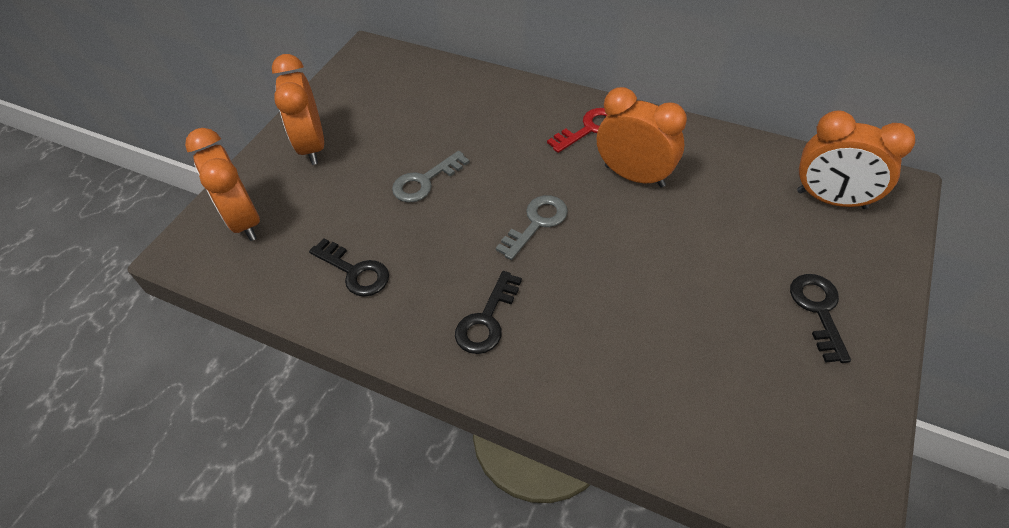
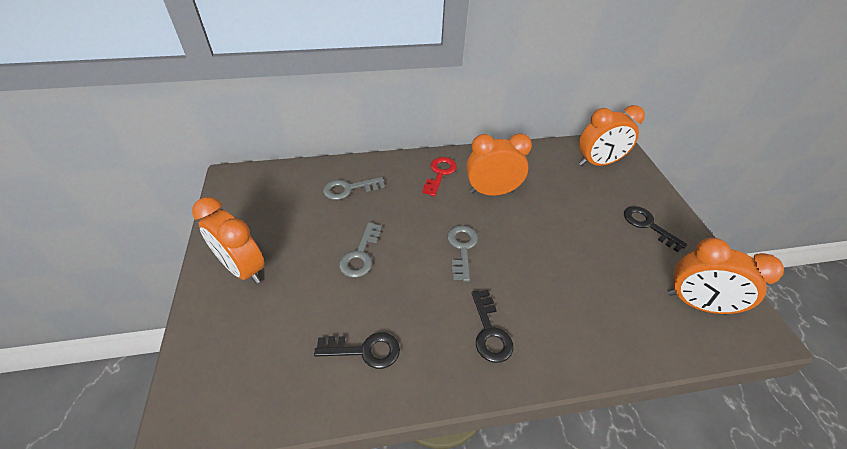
camera: 40 degrees left, 5 degrees down
orange clock [185,128,260,241] -> orange clock moved to [668,238,784,315]
none -> grey key [323,177,385,200]

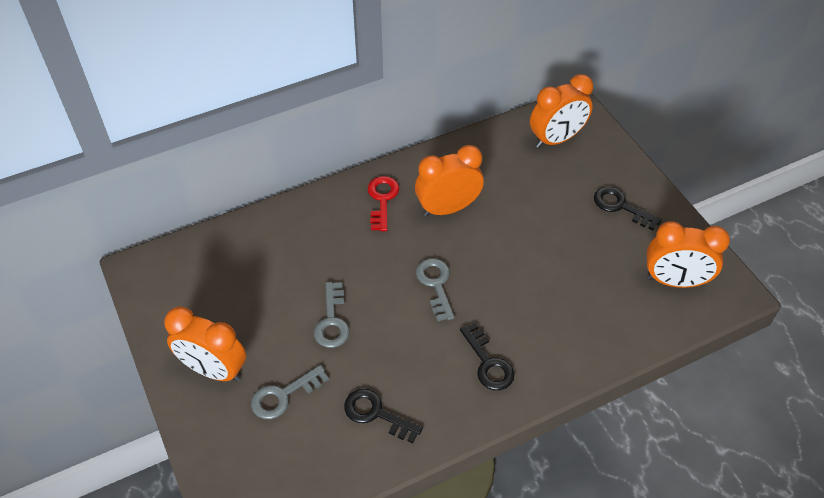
camera: 15 degrees left, 5 degrees up
black key [314,332,400,369] -> black key turned 135 degrees counterclockwise [344,389,423,443]
grey key [323,177,385,200] -> grey key moved to [251,365,329,419]

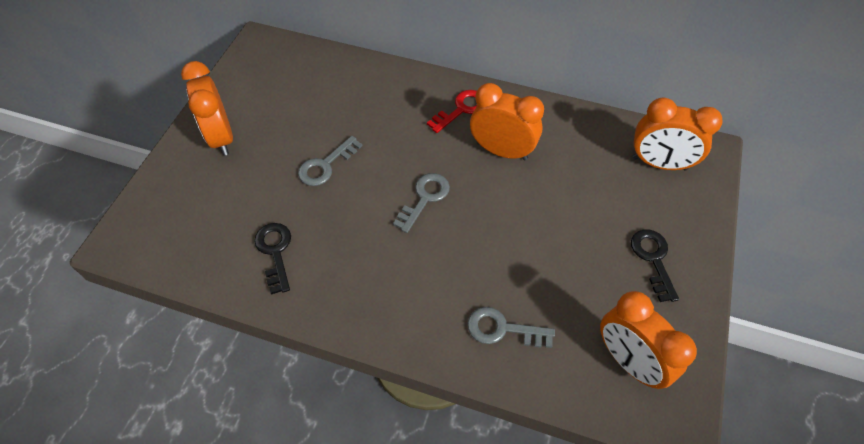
camera: 45 degrees right, 5 degrees up
grey key [251,365,329,419] -> grey key moved to [468,307,555,348]
black key [460,323,515,390] -> none

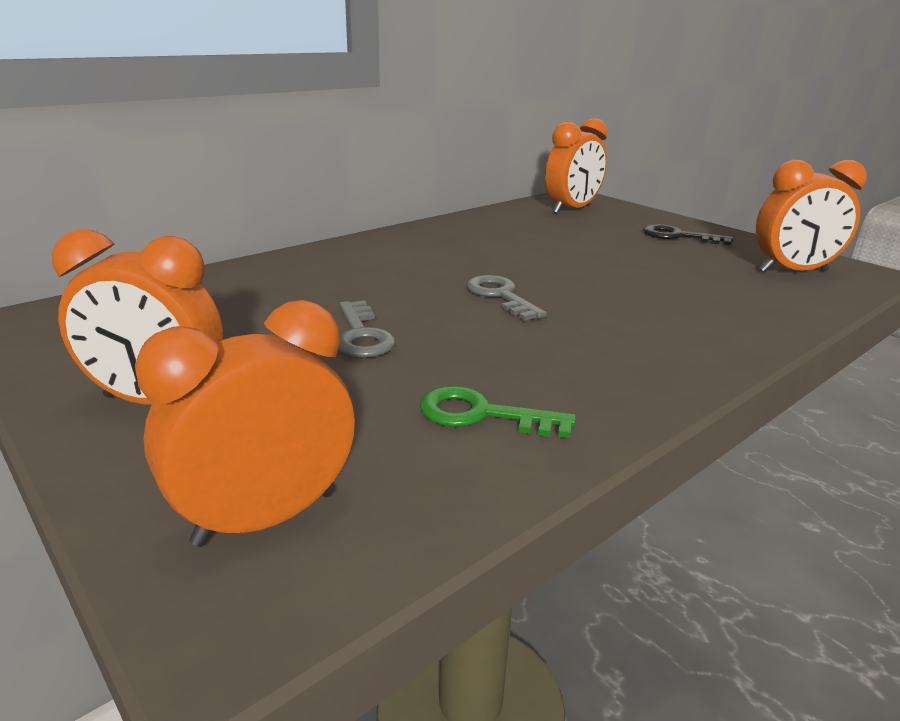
camera: 60 degrees left, 30 degrees down
black key [254,223,291,294] -> green key [420,386,576,438]
red key [427,90,477,133] -> none
grey key [468,307,555,348] -> none
orange clock [470,83,544,160] -> orange clock moved to [135,300,355,547]

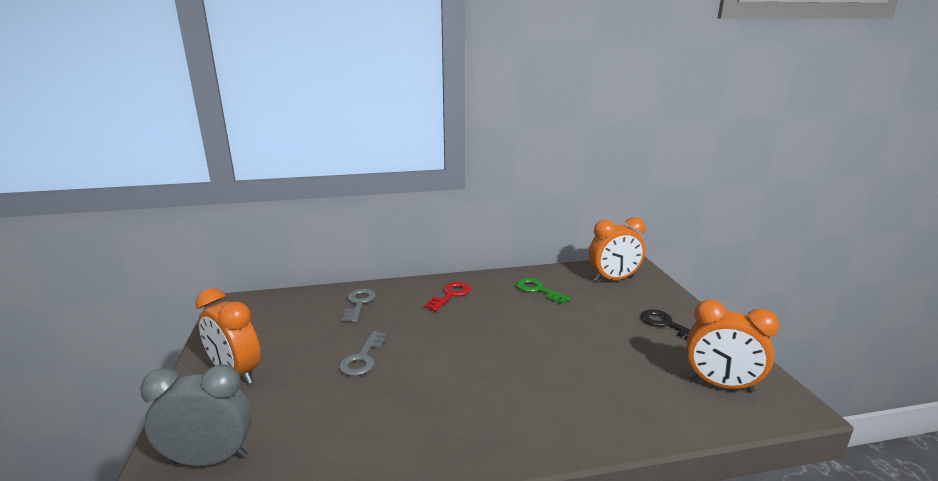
camera: 30 degrees right, 5 degrees down
orange clock [135,300,355,547] -> grey clock [140,364,252,466]
green key [420,386,576,438] -> green key moved to [516,278,571,304]
grey key [466,275,547,321] -> grey key moved to [342,288,376,322]
none -> red key [424,282,471,311]

